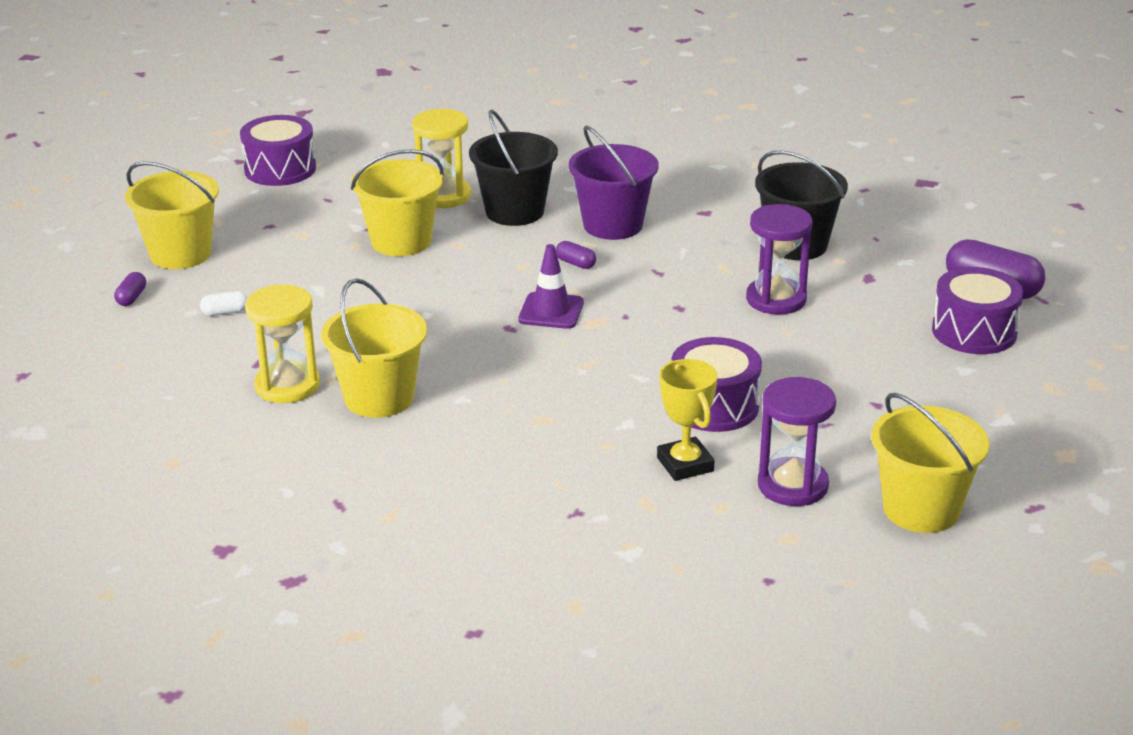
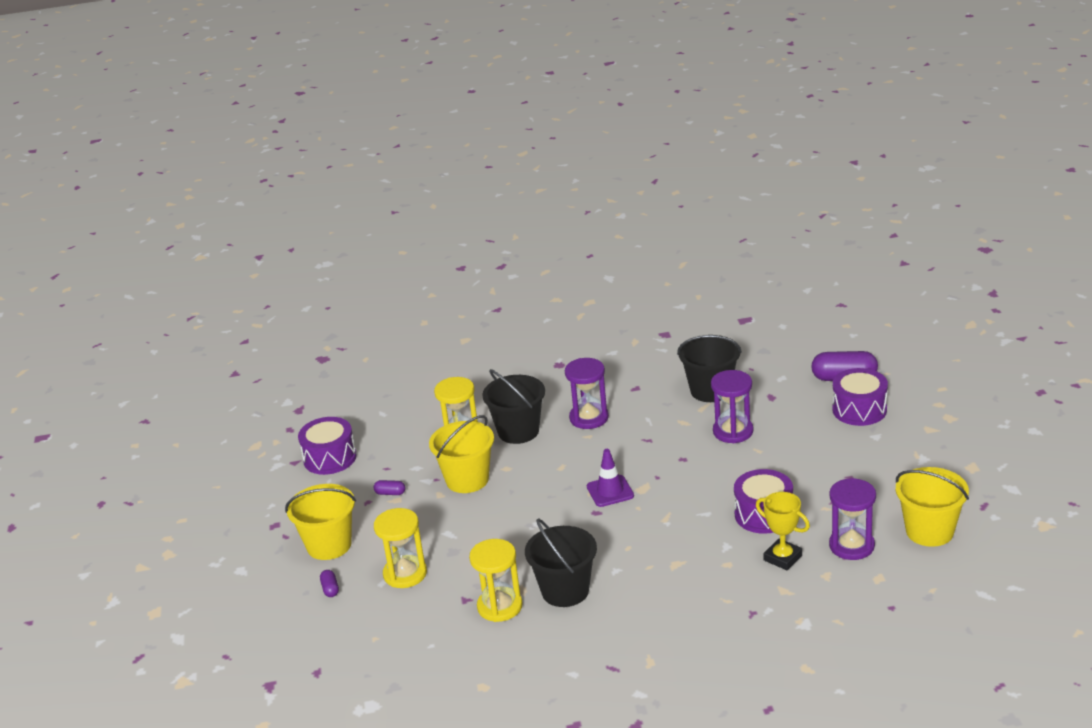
camera: 25 degrees left, 0 degrees up
white capsule [200,291,248,316] -> yellow hourglass [374,508,427,588]
yellow bucket [321,278,427,418] -> black bucket [525,518,597,607]
purple capsule [556,241,596,269] -> purple capsule moved to [373,480,405,495]
purple bucket [568,126,659,240] -> purple hourglass [565,358,609,429]

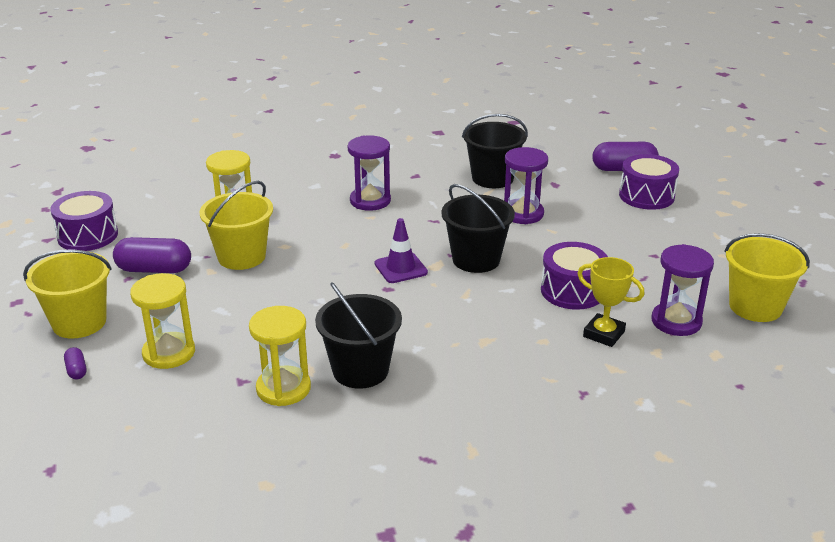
camera: 10 degrees left, 0 degrees up
purple capsule [373,480,405,495] -> purple capsule [113,237,191,273], size x2.13
black bucket [482,369,545,444] -> black bucket moved to [441,184,515,273]

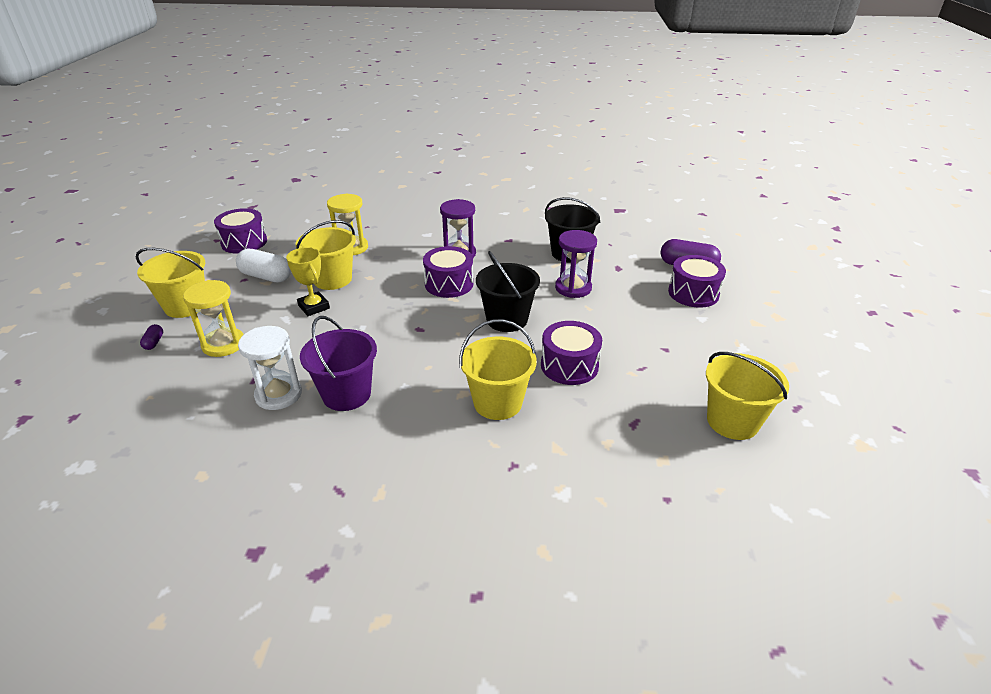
camera: 20 degrees right, 5 degrees up
purple capsule [113,237,191,273] -> white capsule [236,249,291,282]
yellow hourglass [249,306,311,406] -> white hourglass [238,326,302,410]
black bucket [315,282,402,389] -> purple bucket [300,316,377,411]
purple traffic cone [375,218,428,283] -> none
yellow trophy [577,257,645,347] -> yellow trophy moved to [286,247,330,316]
purple hourglass [651,244,714,336] -> none
none -> purple drum [423,246,473,298]
none -> yellow bucket [459,319,537,420]

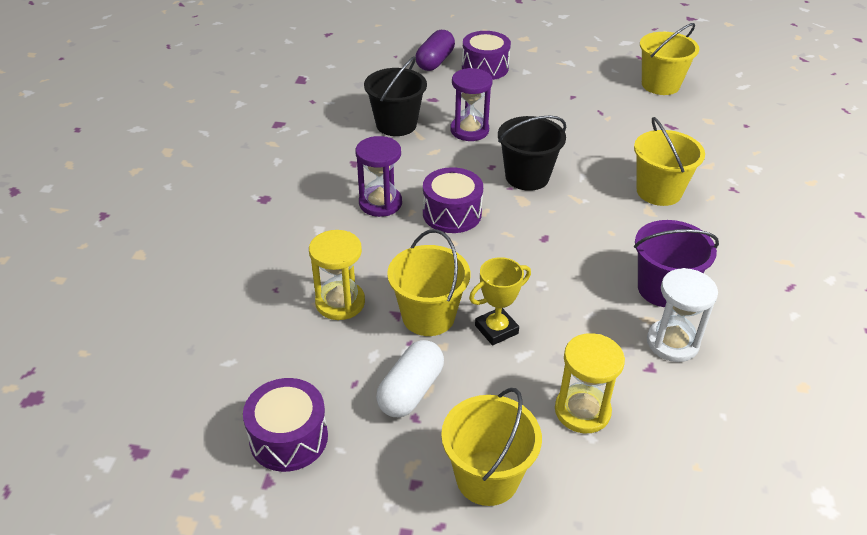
camera: 85 degrees left, 5 degrees up
purple capsule [140,324,163,350] -> none
purple drum [541,321,602,385] -> none

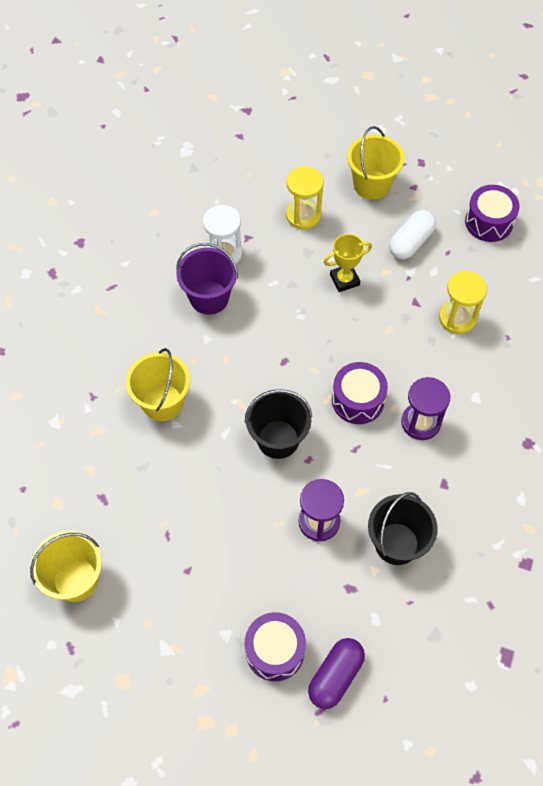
camera: 170 degrees left, 20 degrees up
yellow bucket [387,229,470,336] -> none

